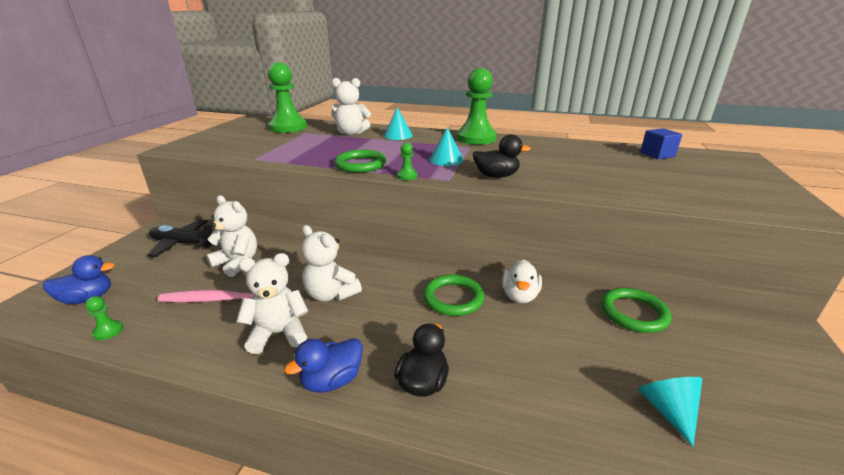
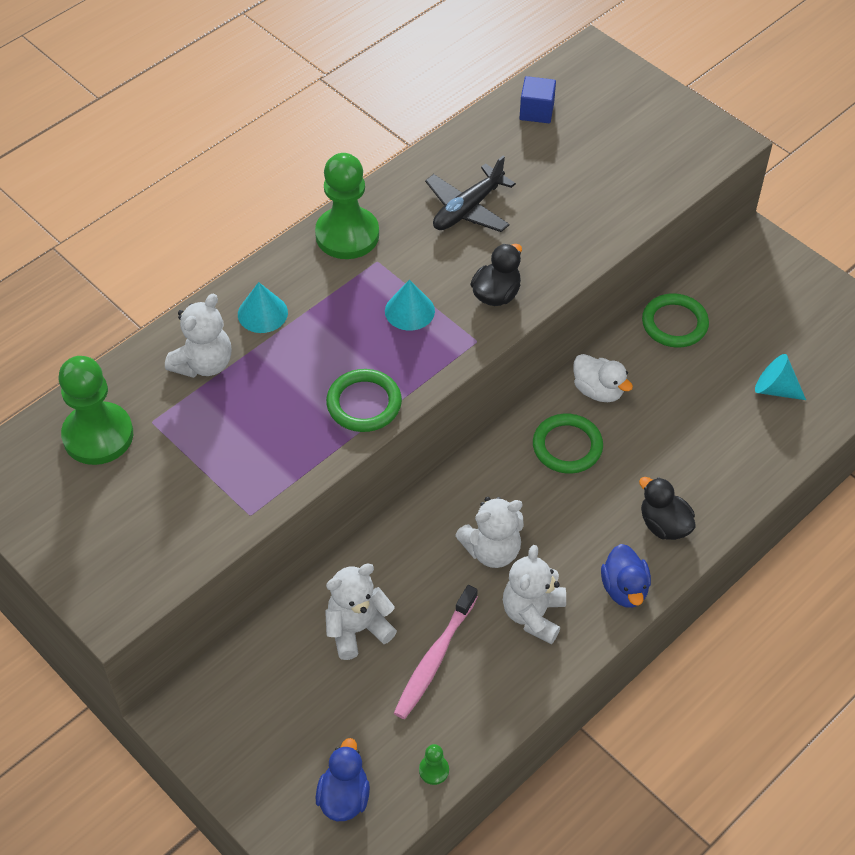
camera: 60 degrees left, 25 degrees up
black plane [147,219,212,257] -> black plane moved to [425,156,516,232]
green pawn [397,142,418,180] -> none

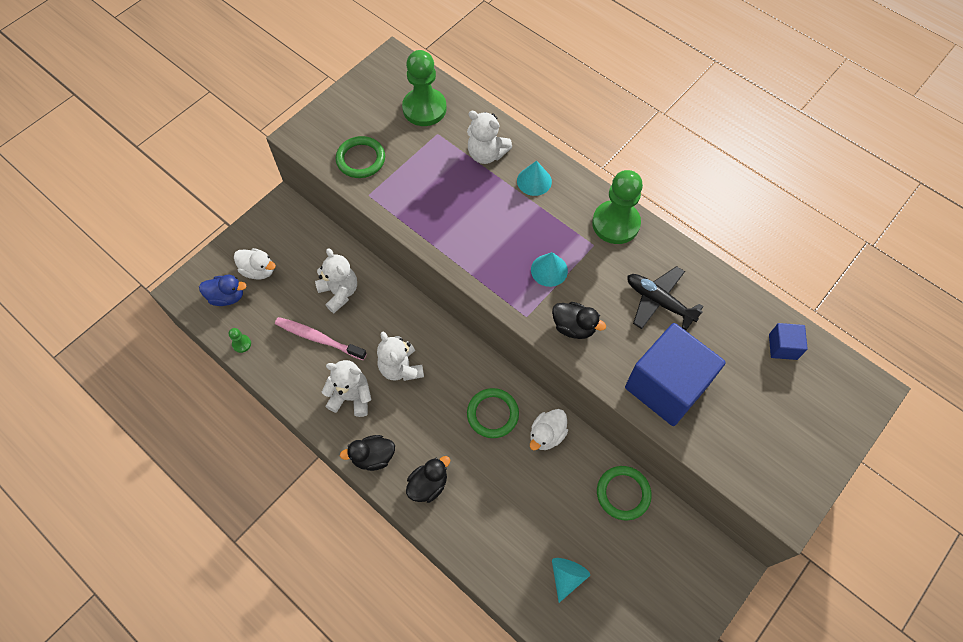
camera: 85 degrees right, 10 degrees up
green ring [326,369,402,432] -> green ring moved to [336,136,385,178]
blue duck [601,544,651,608] -> black duck [340,435,395,471]
none -> white duck [234,248,276,280]
none -> blue cube [625,323,726,426]

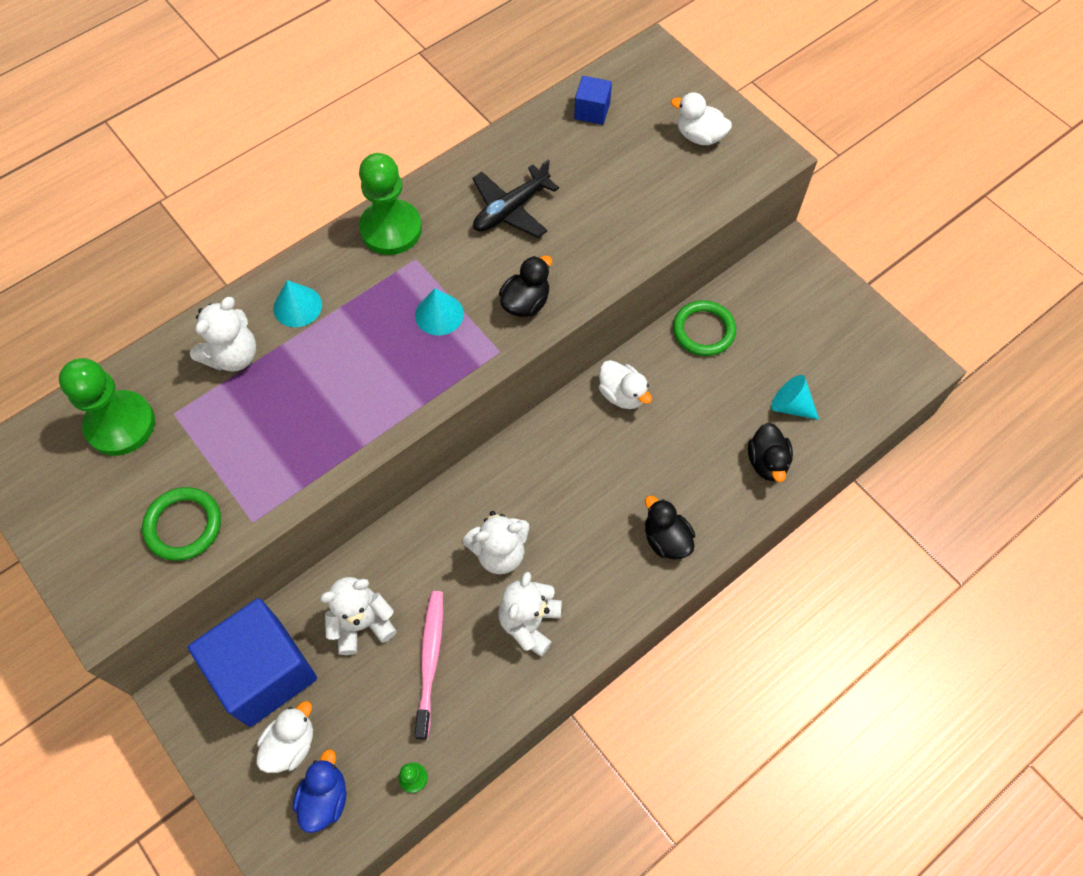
camera: 80 degrees left, 0 degrees up
pink toothbrush [275,317,367,360] -> pink toothbrush turned 150 degrees clockwise [414,591,443,740]
black duck [340,435,395,471] -> black duck moved to [748,423,793,482]
green ring [467,388,519,438] -> none
blue cube [625,323,726,426] -> blue cube moved to [188,598,317,727]
none -> white duck [671,92,732,145]

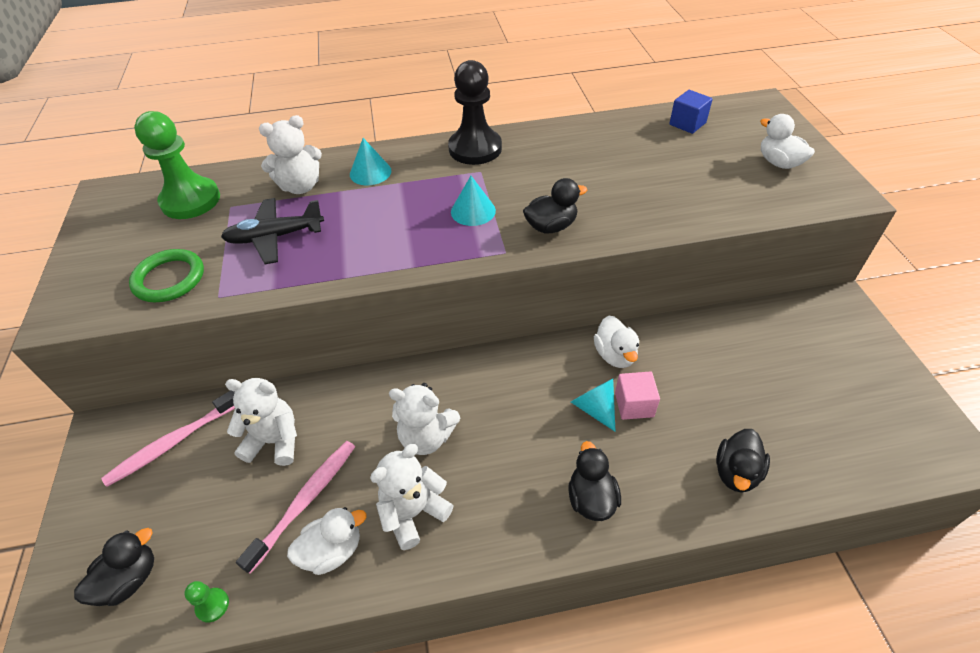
camera: 30 degrees right, 15 degrees down
blue cube [188,598,317,727] -> pink toothbrush [101,390,235,487]
white duck [257,701,313,773] -> white duck moved to [287,507,366,575]
blue duck [293,749,346,833] -> black duck [74,528,154,606]
green pawn [359,153,422,255] -> black pawn [448,60,502,165]
black plane [472,159,559,238] -> black plane moved to [221,198,324,264]
green ring [673,300,736,356] -> none
turquoise cone [771,375,819,420] -> turquoise cone moved to [571,379,616,432]
none -> pink cube [615,371,660,420]

